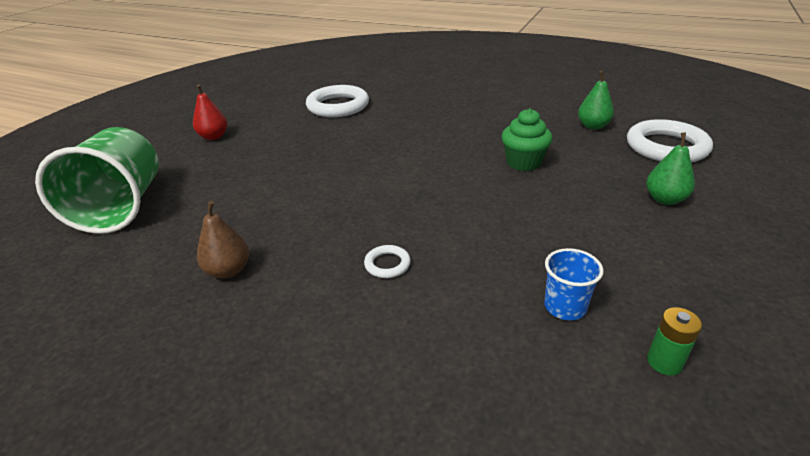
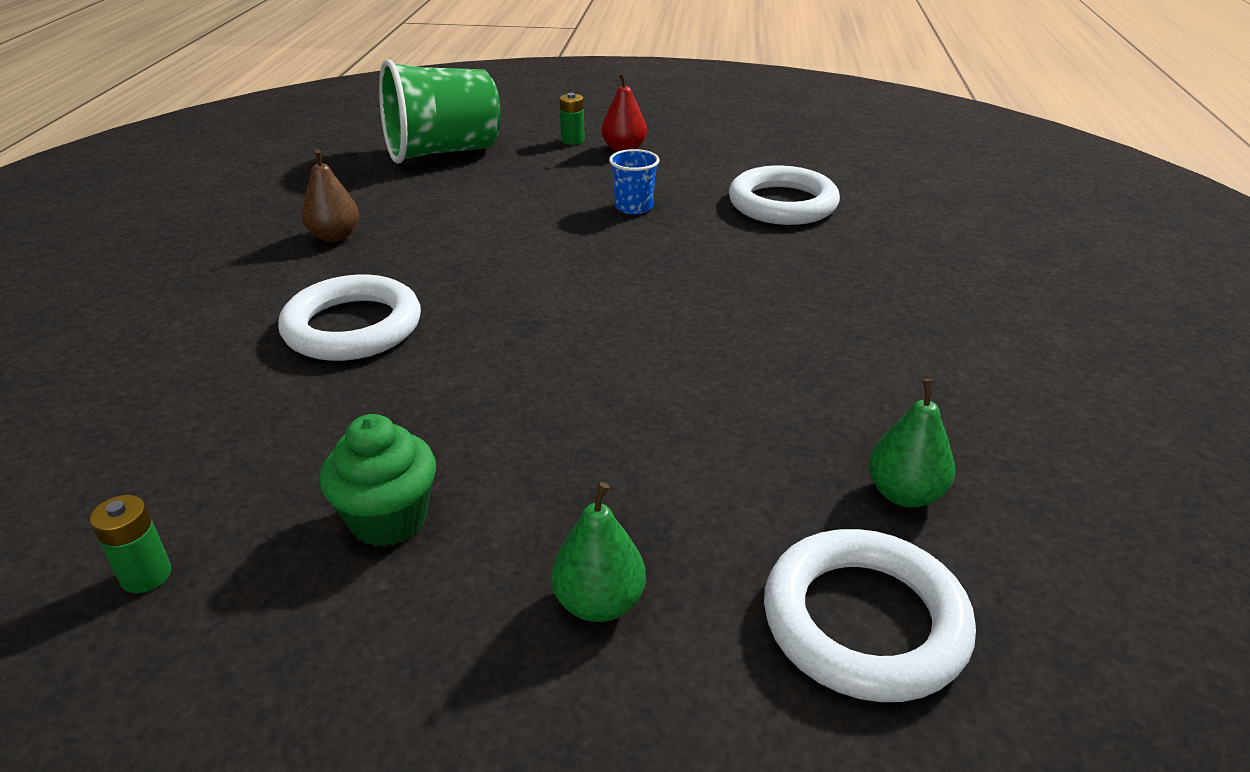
camera: 70 degrees right, 0 degrees up
white ring [364,245,411,278] -> white ring [278,274,421,361], size x2.26
green cupcake [501,108,553,171] -> green cupcake moved to [320,414,436,547]
blue cup [544,248,604,320] -> blue cup moved to [609,149,660,214]
none -> green battery [559,93,585,145]

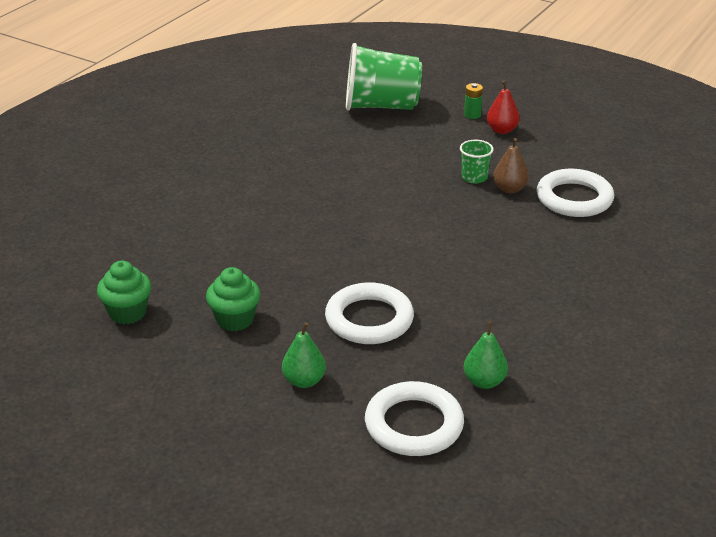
camera: 25 degrees right, 0 degrees up
green battery [90,495,172,593] -> green cupcake [97,261,151,324]
white ring [278,274,421,361] -> white ring moved to [325,282,414,344]
brown pear [301,149,359,242] -> brown pear moved to [493,138,529,193]
blue cup [609,149,660,214] -> green cup [460,140,494,184]

